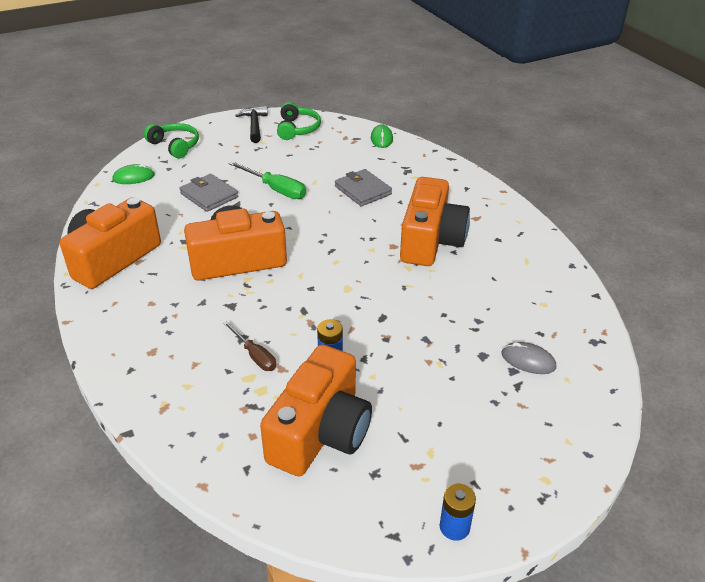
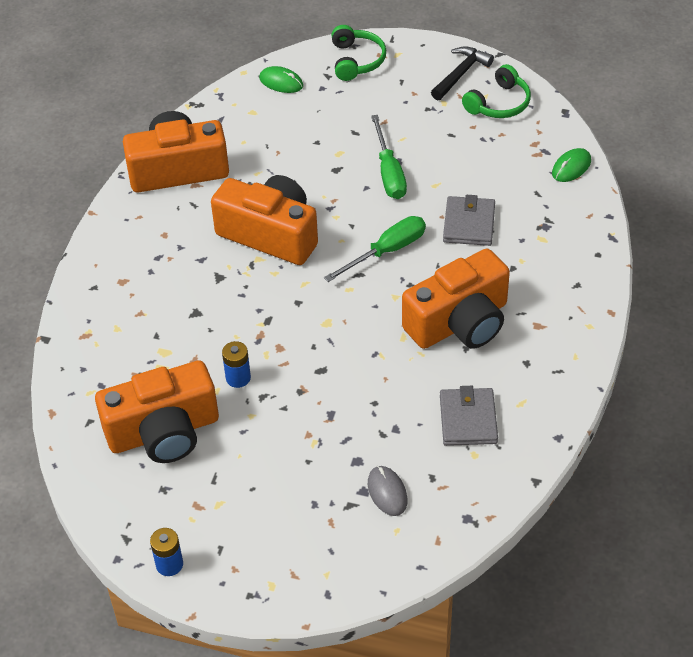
camera: 45 degrees right, 10 degrees up
grey wallet [179,174,238,212] -> grey wallet moved to [440,386,498,446]
brown screwdriver [223,321,276,371] -> none
none -> green screwdriver [324,216,426,282]

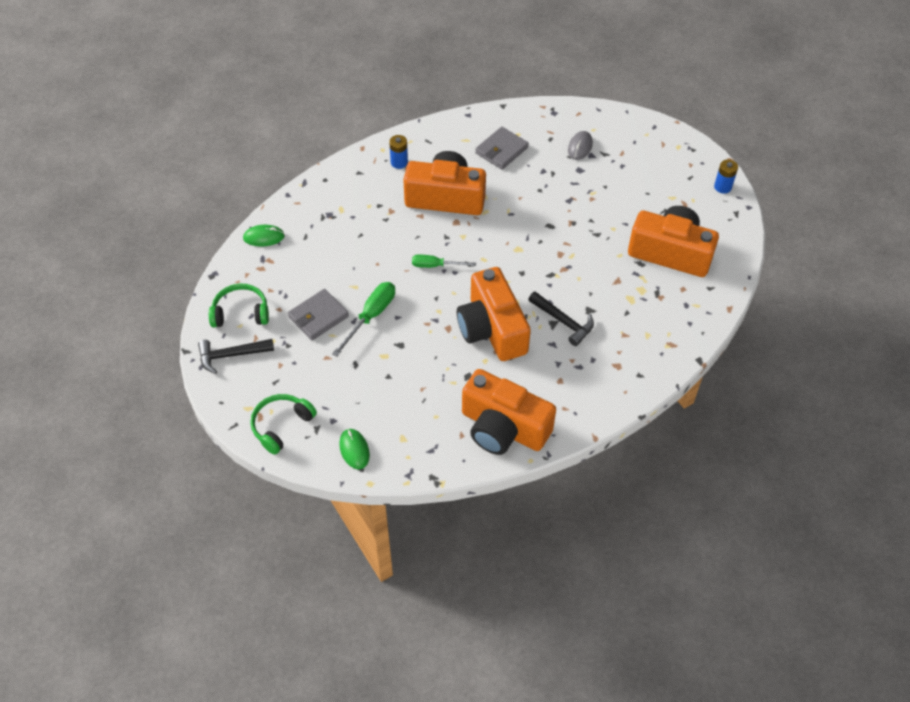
camera: 140 degrees left, 5 degrees up
blue battery [222,341,251,388] -> blue battery moved to [389,135,408,169]
green screwdriver [324,216,426,282] -> green screwdriver [412,254,476,268], size x0.66
grey wallet [443,195,495,246] -> grey wallet moved to [288,289,349,341]
none -> black hammer [528,291,594,346]

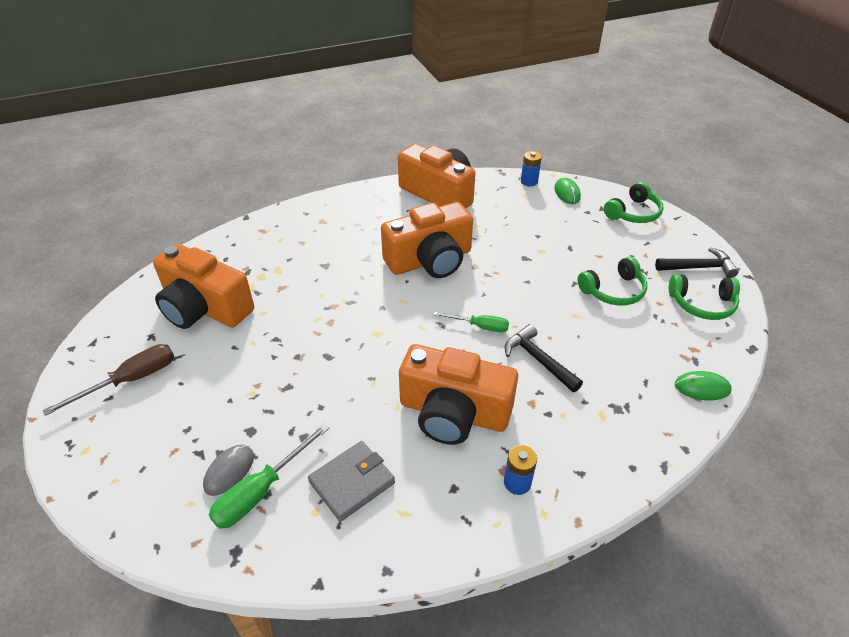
camera: 170 degrees left, 10 degrees down
grey wallet [288,289,349,341] -> green headphones [578,257,647,306]
green screwdriver [332,282,395,356] -> green screwdriver moved to [209,424,329,529]
orange camera [457,267,531,361] -> orange camera turned 75 degrees clockwise [381,202,473,278]
black hammer [528,291,594,346] -> black hammer moved to [505,324,583,392]
blue battery [714,159,738,194] -> blue battery moved to [521,151,542,186]
none -> brown screwdriver [43,344,174,416]

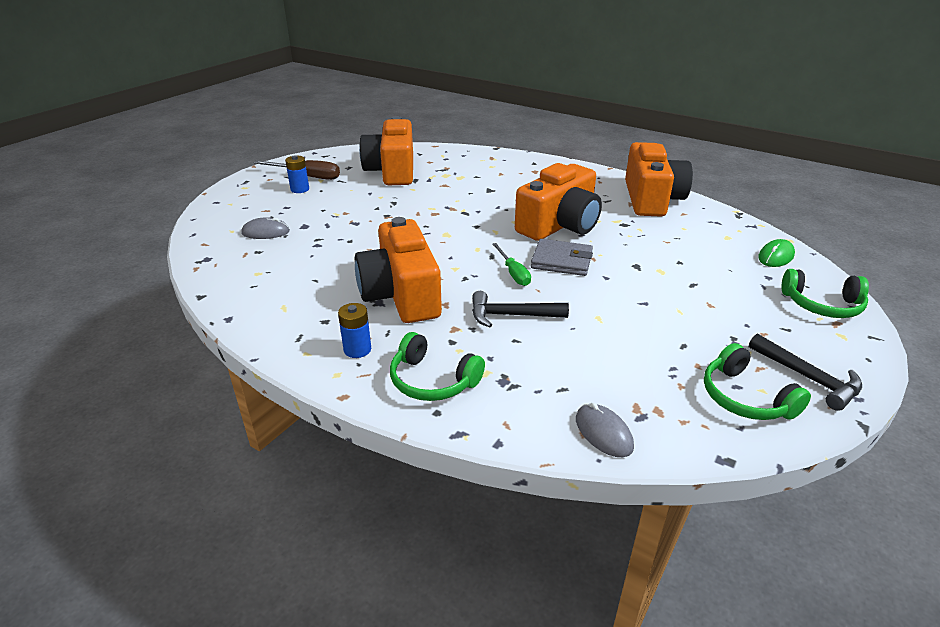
camera: 55 degrees right, 10 degrees down
green screwdriver [209,424,329,529] -> none
grey wallet [308,441,395,522] -> grey wallet moved to [531,239,593,276]
orange camera [381,202,473,278] -> orange camera turned 75 degrees counterclockwise [515,163,602,241]
black hammer [505,324,583,392] -> black hammer turned 105 degrees counterclockwise [472,291,569,327]
blue battery [521,151,542,186] -> blue battery moved to [285,155,309,193]
green headphones [578,257,647,306] -> green headphones moved to [390,332,485,401]
green mouse [675,371,732,400] -> grey mouse [576,403,634,457]

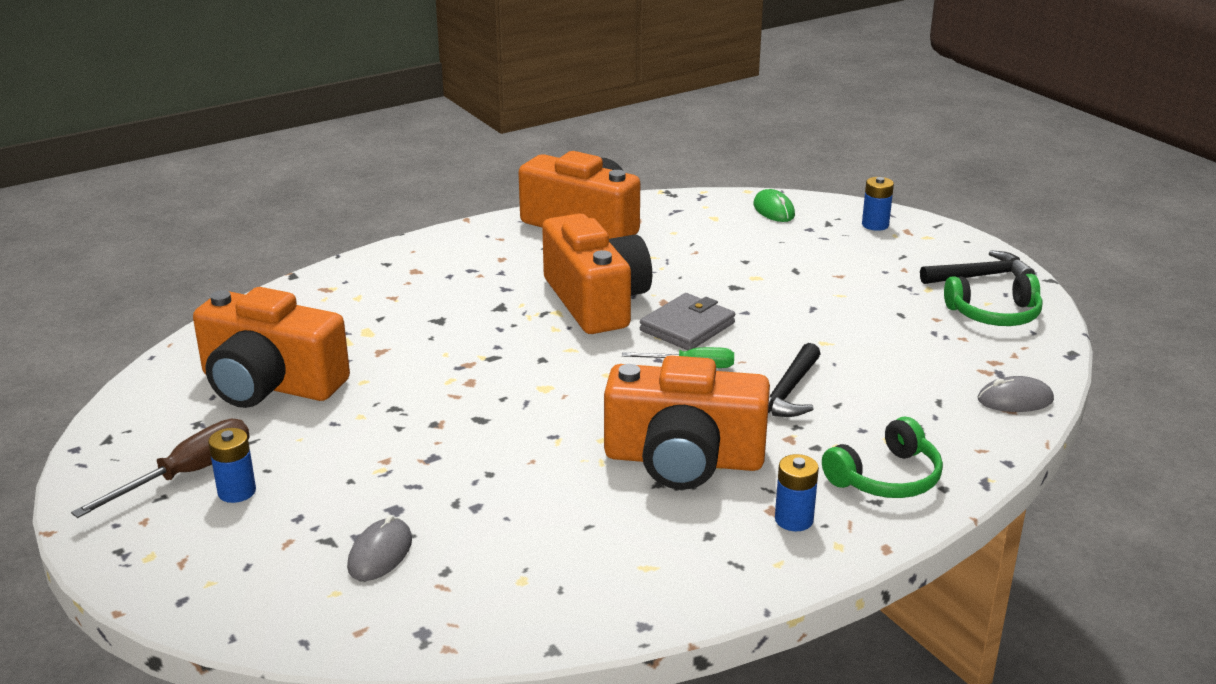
camera: 65 degrees left, 5 degrees down
green headphones [781,269,869,318] -> blue battery [862,177,894,231]

